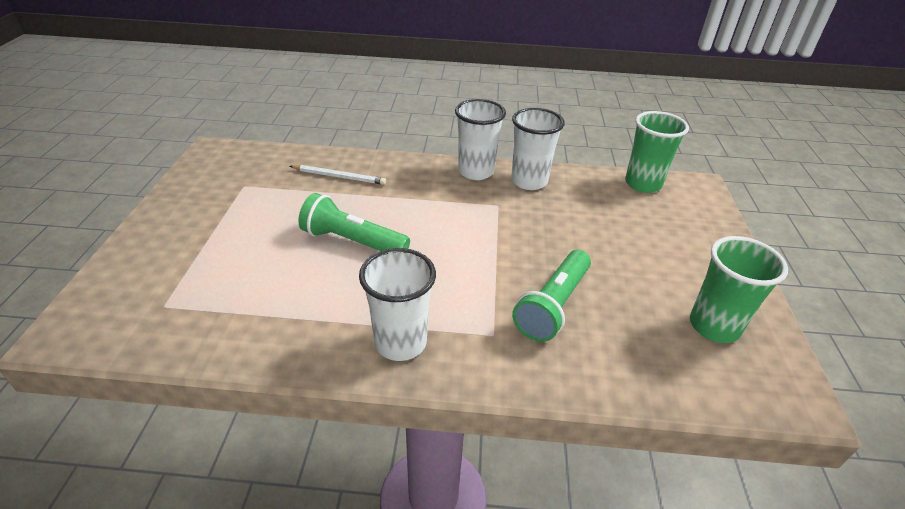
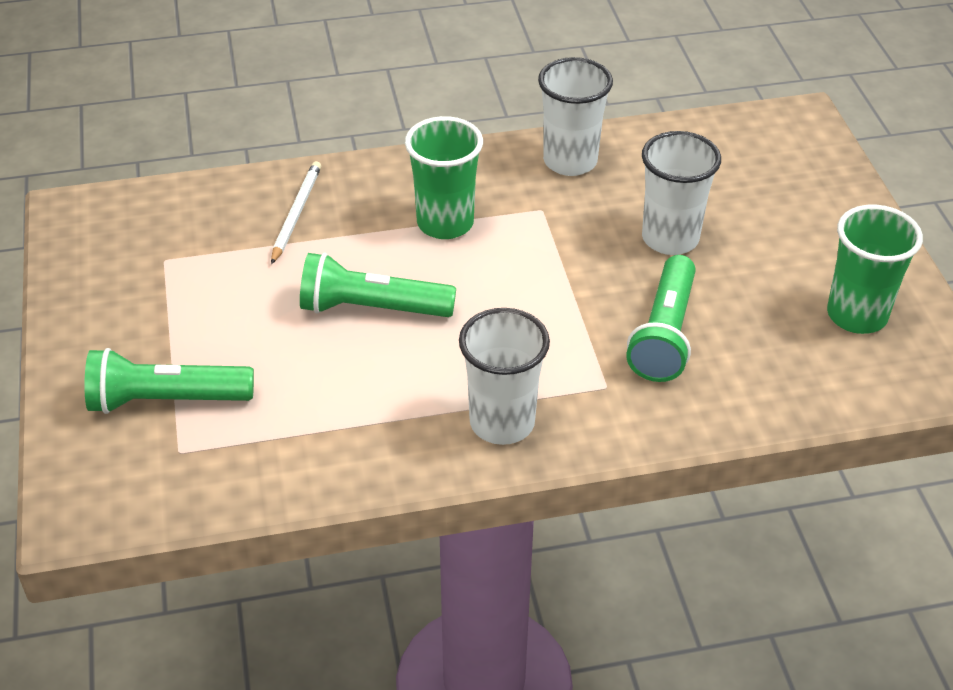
camera: 15 degrees left, 5 degrees up
white pencil [290,165,386,185] -> white pencil turned 75 degrees counterclockwise [271,161,321,264]
white cup [455,99,506,180] -> white cup moved to [642,131,721,255]
green cup [625,111,689,193] -> green cup moved to [405,116,483,239]
none -> green flashlight [84,348,254,414]

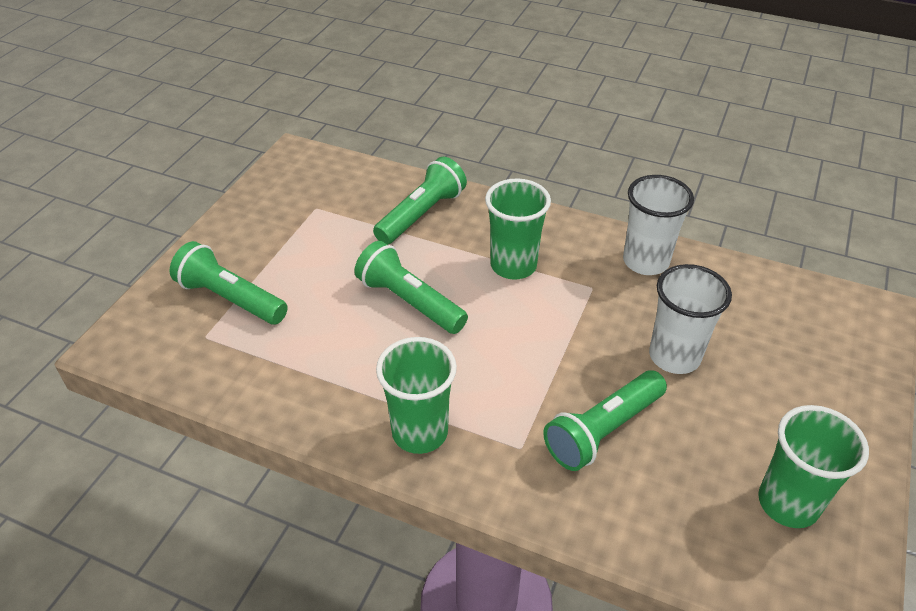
camera: 35 degrees right, 0 degrees up
white pencil [271,161,321,264] -> green flashlight [373,157,467,245]
white cup [459,308,550,445] -> green cup [376,337,457,454]

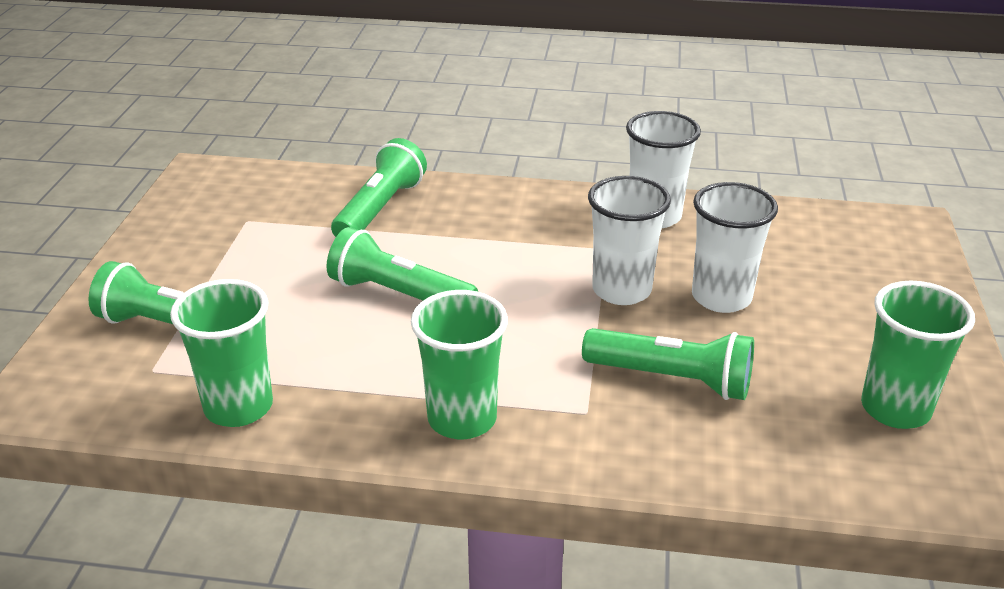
camera: 15 degrees left, 10 degrees down
green cup [485,179,551,280] -> green cup moved to [170,279,273,427]
green flashlight [543,370,667,471] -> green flashlight turned 105 degrees counterclockwise [582,328,754,400]
none -> white cup [588,176,671,305]

